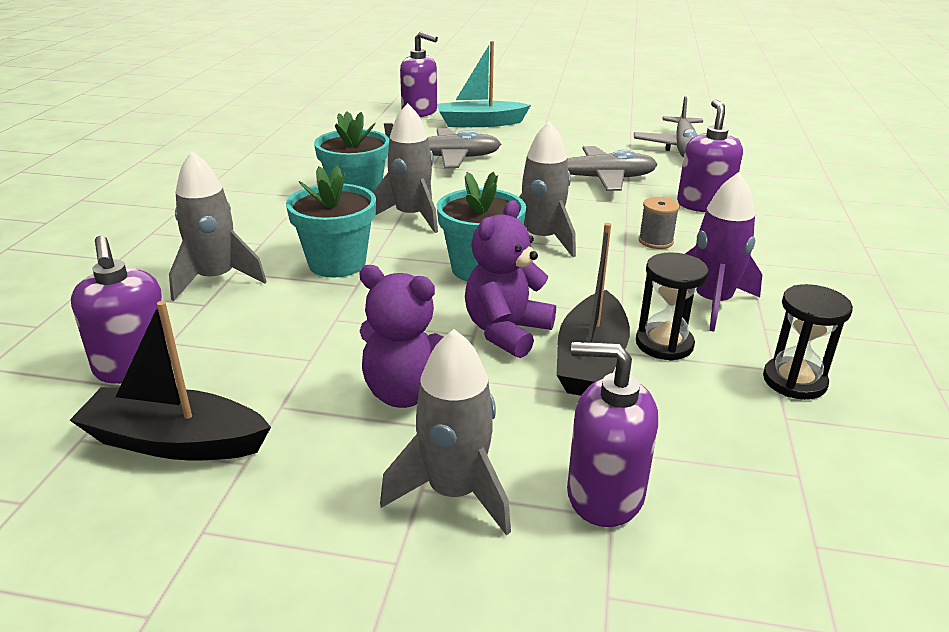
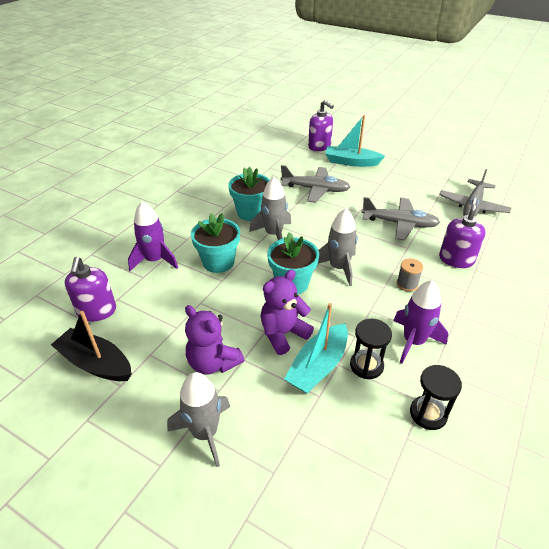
camera: 20 degrees right, 10 degrees up
grey rocket [169,151,267,301] -> purple rocket [128,201,178,271]
black boat [557,223,630,396] -> turquoise boat [284,303,348,394]
purple soap dispenser [567,342,658,527] -> none

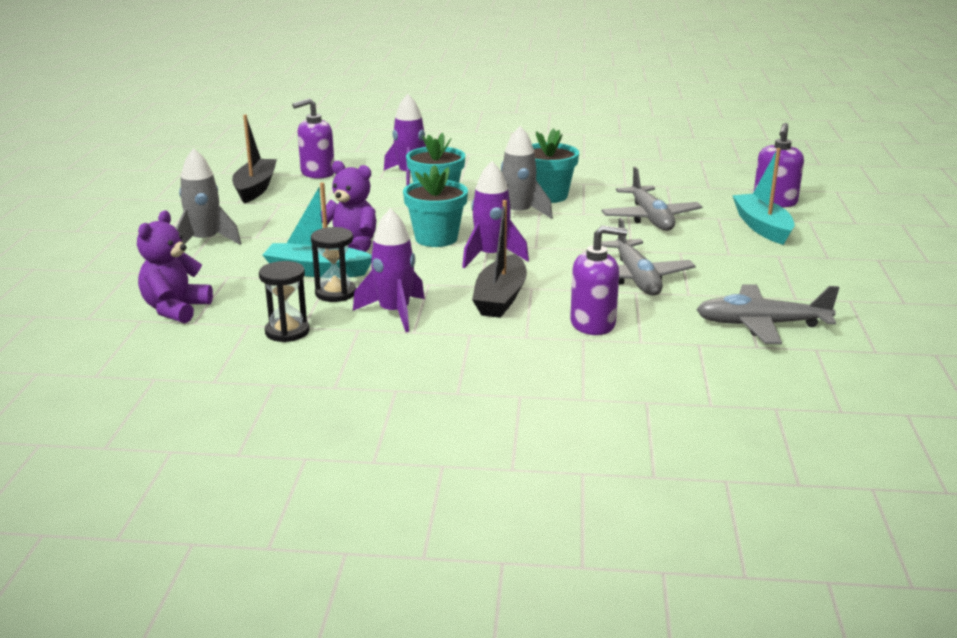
camera: 65 degrees right, 15 degrees down
purple teddy bear [185,305,244,374] -> purple teddy bear moved to [137,210,213,323]
grey rocket [318,208,358,286] -> purple rocket [462,161,529,268]
grey spool [397,258,423,291] -> black boat [472,200,527,318]

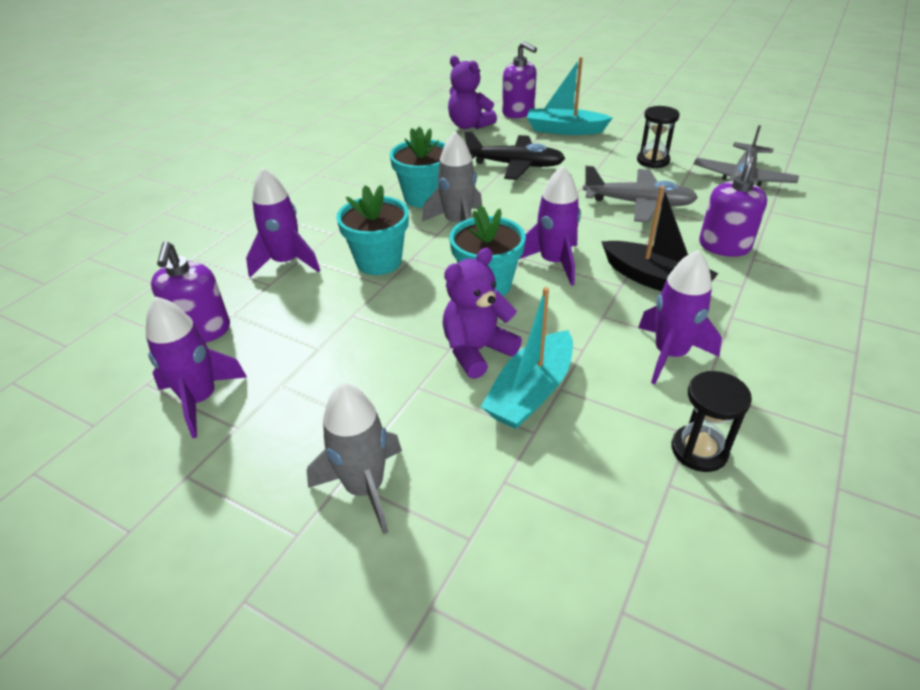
camera: 65 degrees left, 15 degrees up
purple teddy bear [137,210,213,323] -> purple teddy bear moved to [448,55,497,129]
black boat [232,115,277,203] -> purple rocket [146,296,247,438]
black hourglass [311,227,356,302] -> black hourglass moved to [637,106,680,168]
grey plane [602,167,703,231] -> black plane [464,131,565,180]

